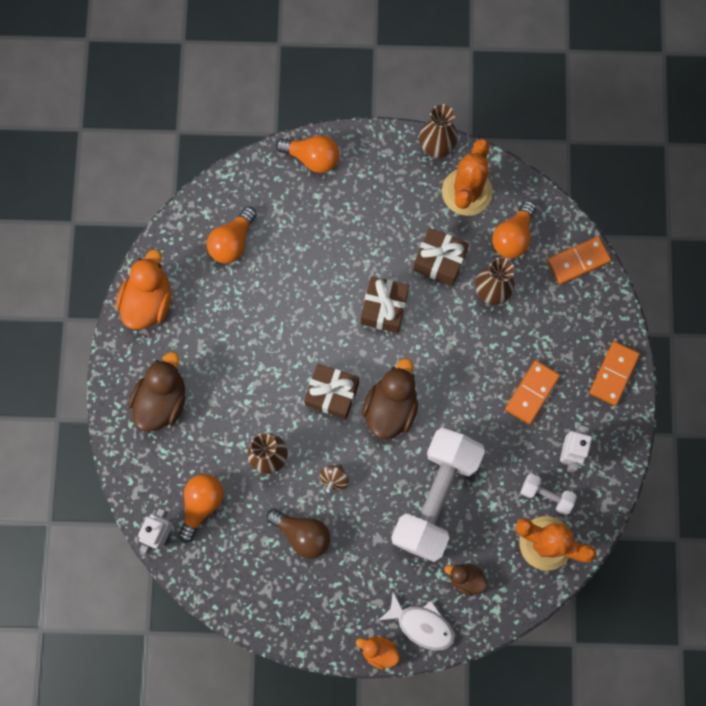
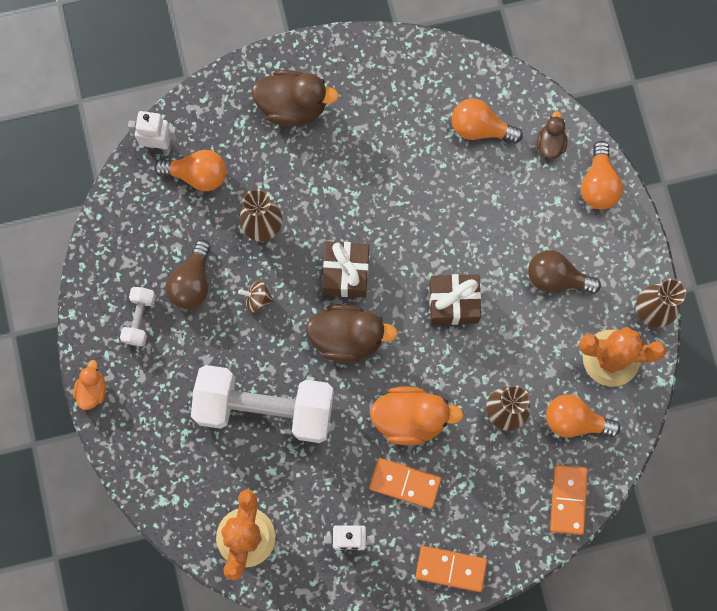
camera: 75 degrees right, 0 degrees up
orange duck [116,249,171,330] -> orange duck moved to [370,386,464,445]
white fish [379,592,455,651] -> none
brown gift [413,228,469,286] -> none
brown duck [445,564,488,596] -> brown duck moved to [536,111,567,159]
white dumbbell [520,474,577,515] -> white dumbbell moved to [120,287,156,346]
orange domino [547,236,611,285] -> orange domino turned 45 degrees clockwise [550,465,588,535]
none -> brown light bulb [528,250,601,294]

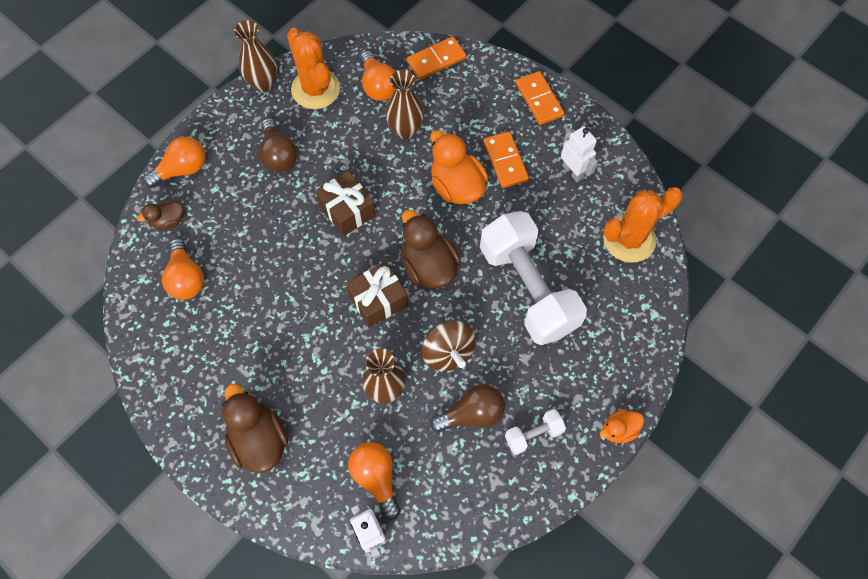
camera: 125 degrees left, 10 degrees down
brown spinning top [238,280,274,313] -> brown spinning top [422,320,476,371], size x1.74

